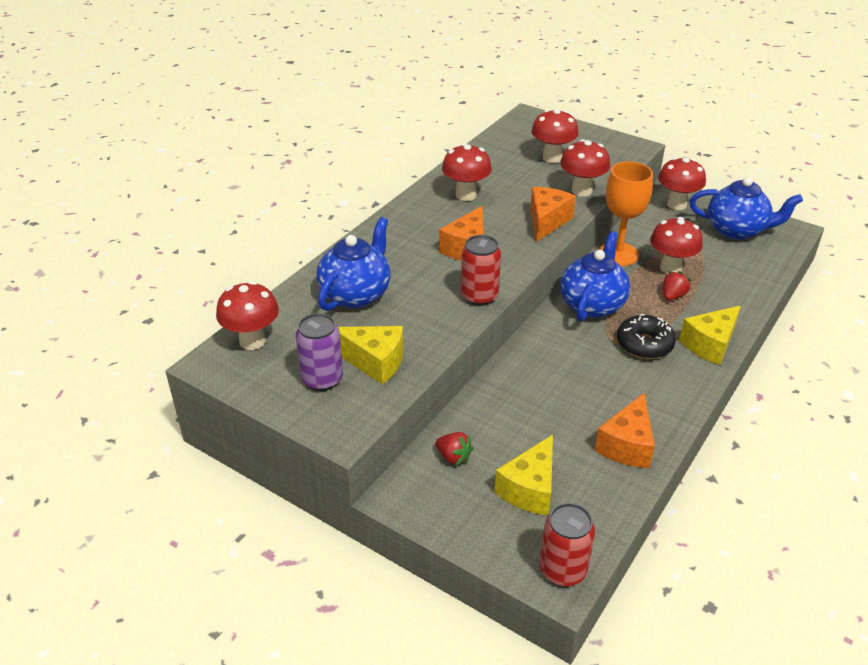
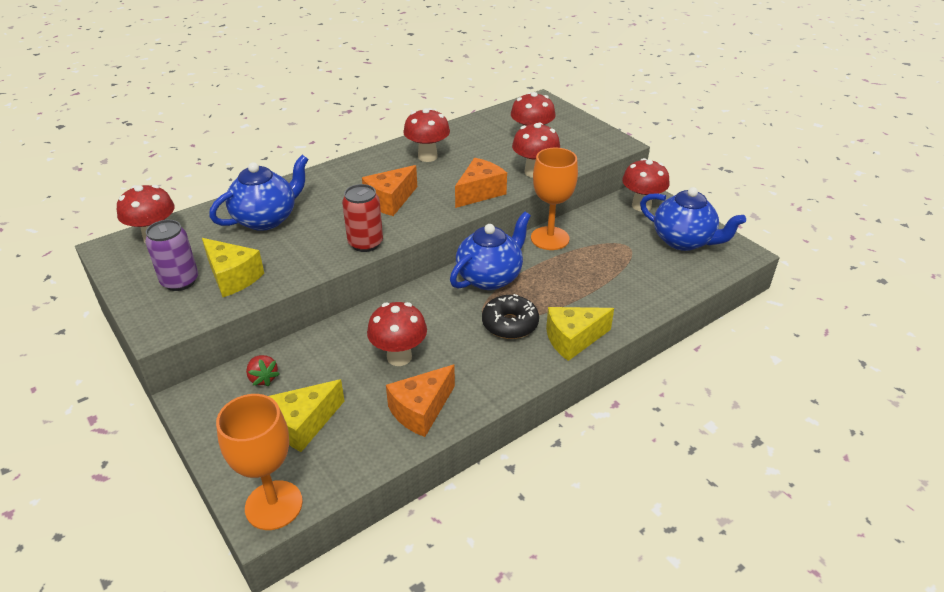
camera: 20 degrees right, 0 degrees up
red can [540,503,595,587] -> orange goblet [216,394,303,530]
red mushroom [650,217,703,274] -> red mushroom moved to [367,302,427,366]
red strawberry [663,271,691,301] -> none

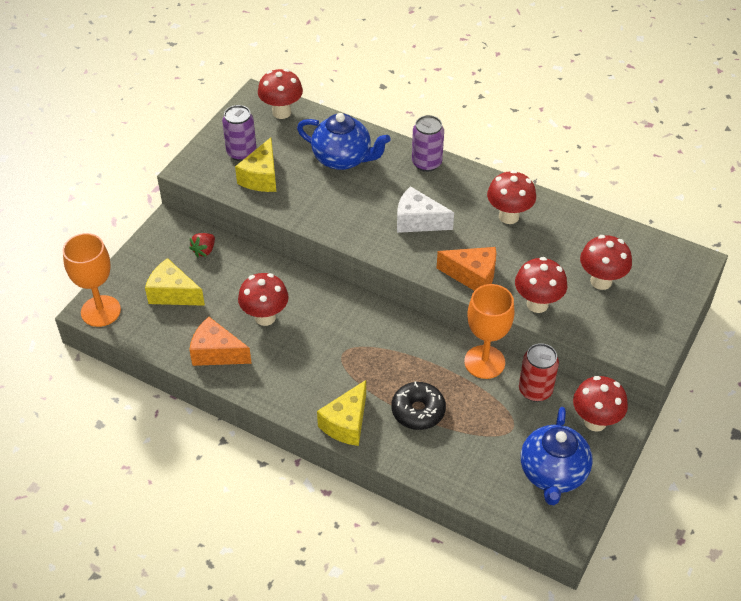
camera: 65 degrees right, 10 degrees up
red can [342,184,383,252] -> red can moved to [519,343,559,402]
orange cheese [362,165,417,216] -> white cheese [397,186,454,233]
blue teapot [450,211,531,290] -> none
black donut [482,294,539,339] -> black donut moved to [391,381,446,430]
yellow cheese [546,307,614,361] -> yellow cheese turned 105 degrees counterclockwise [317,380,366,446]
none -> purple can [412,115,444,172]

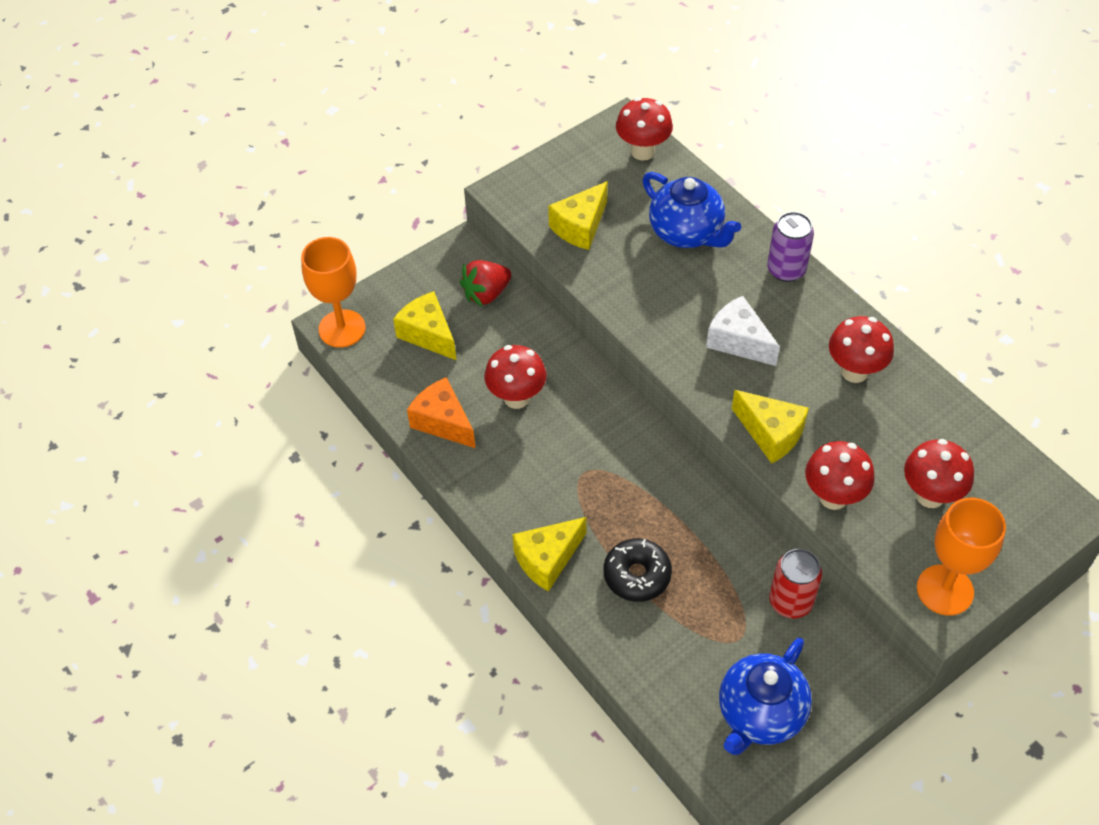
camera: 25 degrees right, 5 degrees up
red strawberry [189,233,215,257] -> red strawberry [460,260,512,306], size x1.51
purple can [222,105,257,161] -> none
orange cheese [437,247,496,291] -> yellow cheese [732,390,809,463]
orange goblet [464,284,514,379] -> orange goblet moved to [917,498,1006,616]
red mushroom [573,376,628,432] -> none

